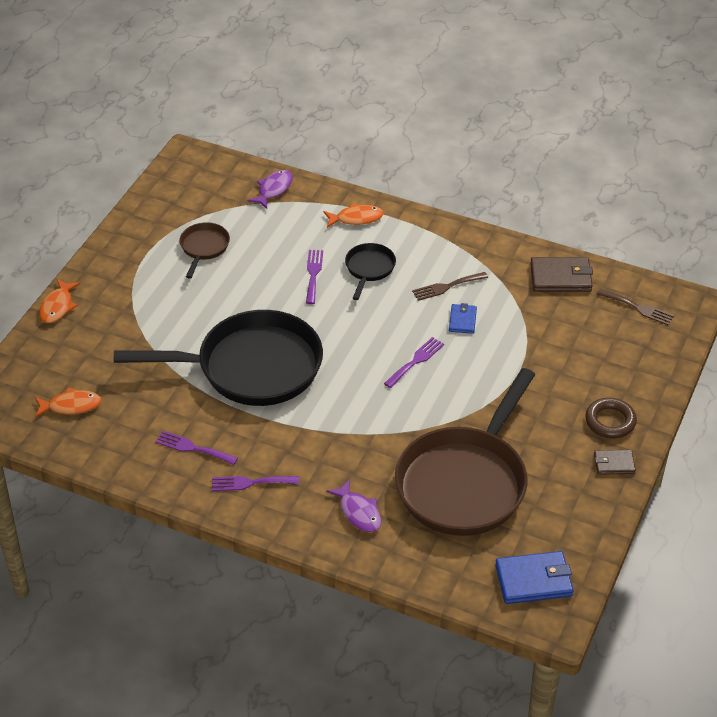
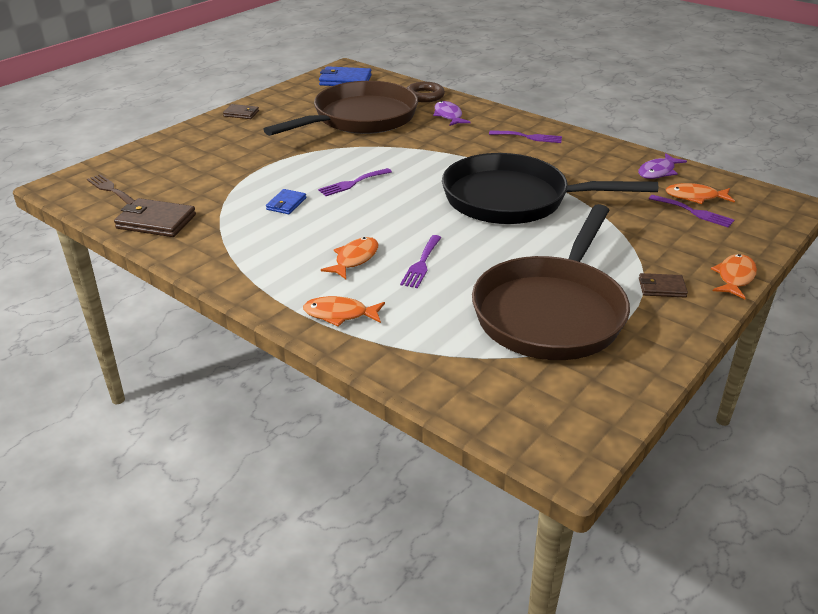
camera: 165 degrees left, 10 degrees down
purple fork [156,431,238,465] -> purple fork moved to [649,195,734,227]
brown pan [179,222,230,279] -> brown pan [472,204,630,360], size x2.27
purple fish [247,170,293,209] -> purple fish moved to [638,153,687,179]
black pan [345,243,396,300] -> orange fish [321,237,378,279]
brown fork [412,272,488,301] -> none
brown ring [585,398,637,439] -> brown ring moved to [407,82,445,102]
none -> brown wallet [639,273,688,297]

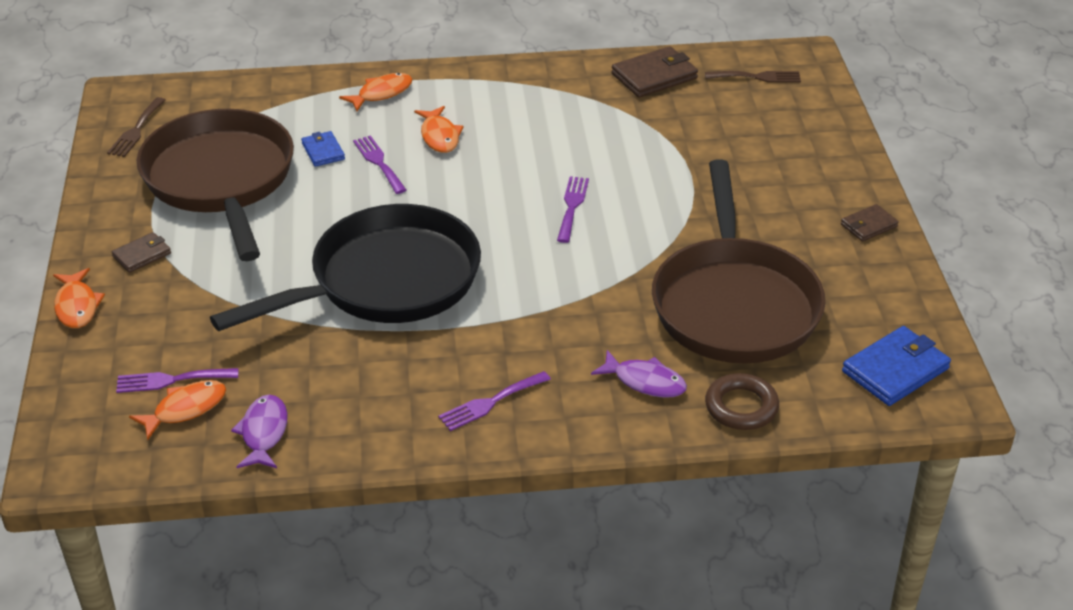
camera: 135 degrees right, 5 degrees up
blue wallet [266,189,306,214] -> blue wallet moved to [301,131,345,167]
none -> brown fork [107,97,166,157]

